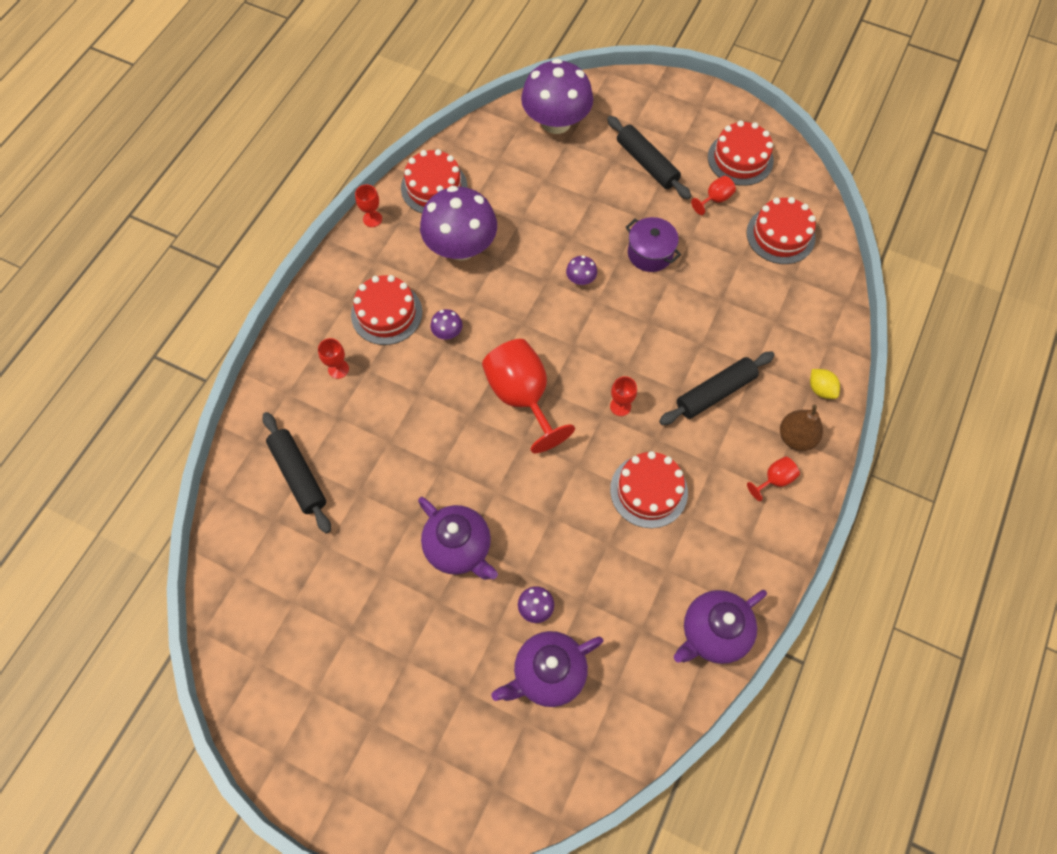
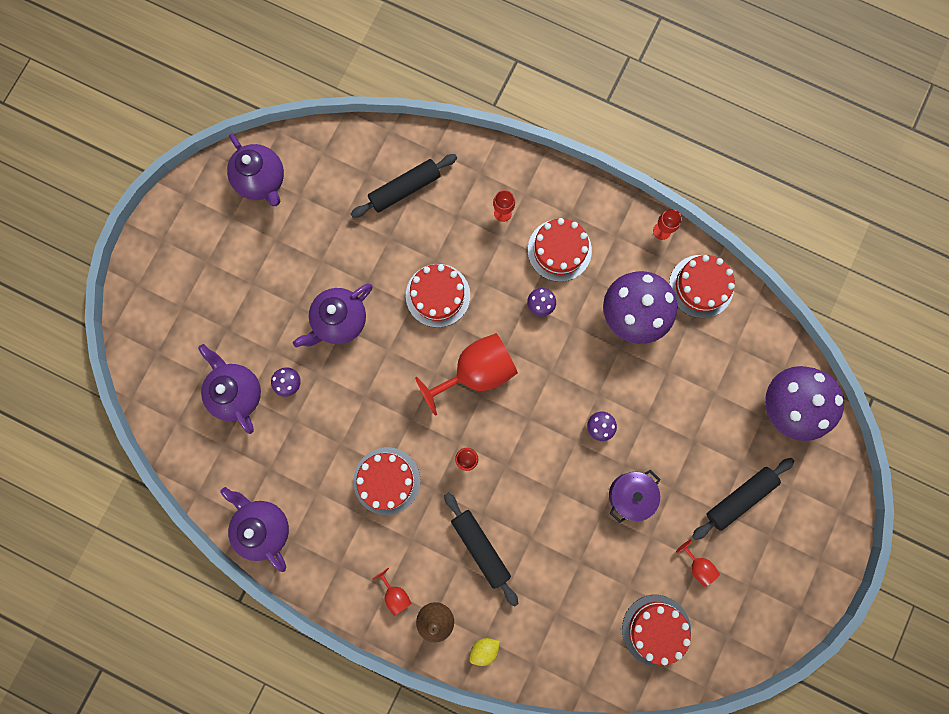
camera: 90 degrees right, 15 degrees up
red cake [708,121,774,186] -> red cake moved to [406,264,470,327]
none -> purple teapot [227,134,284,206]

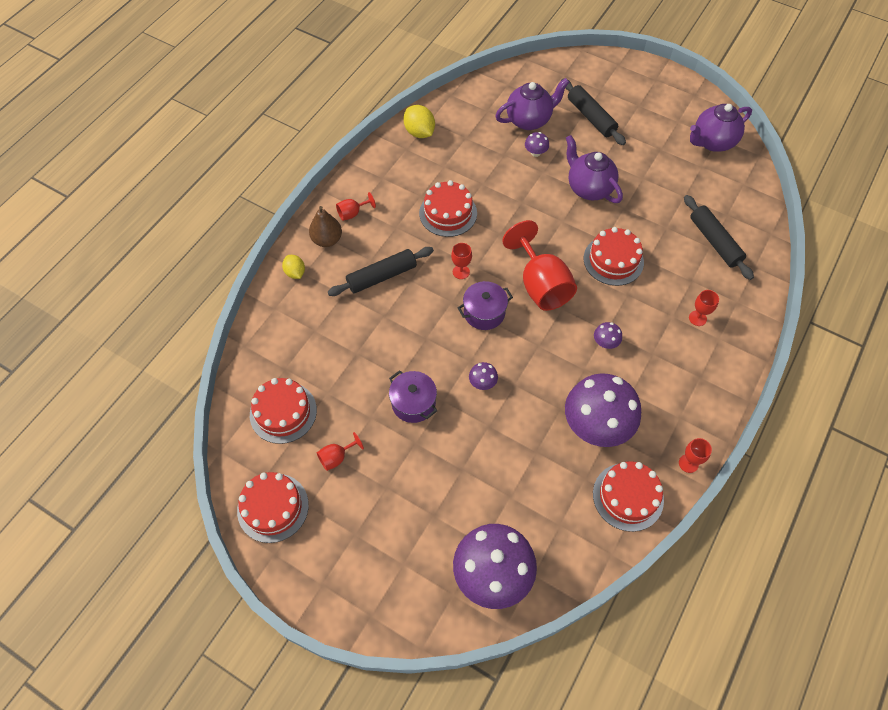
camera: 95 degrees right, 20 degrees down
purple teapot [220,487,289,572] -> yellow lemon [403,105,435,138]
red cake [528,218,592,282] -> red cake moved to [237,472,309,543]
black rolling pin [692,458,794,540] -> black rolling pin moved to [561,78,626,145]
none -> purple pot [457,281,513,330]

